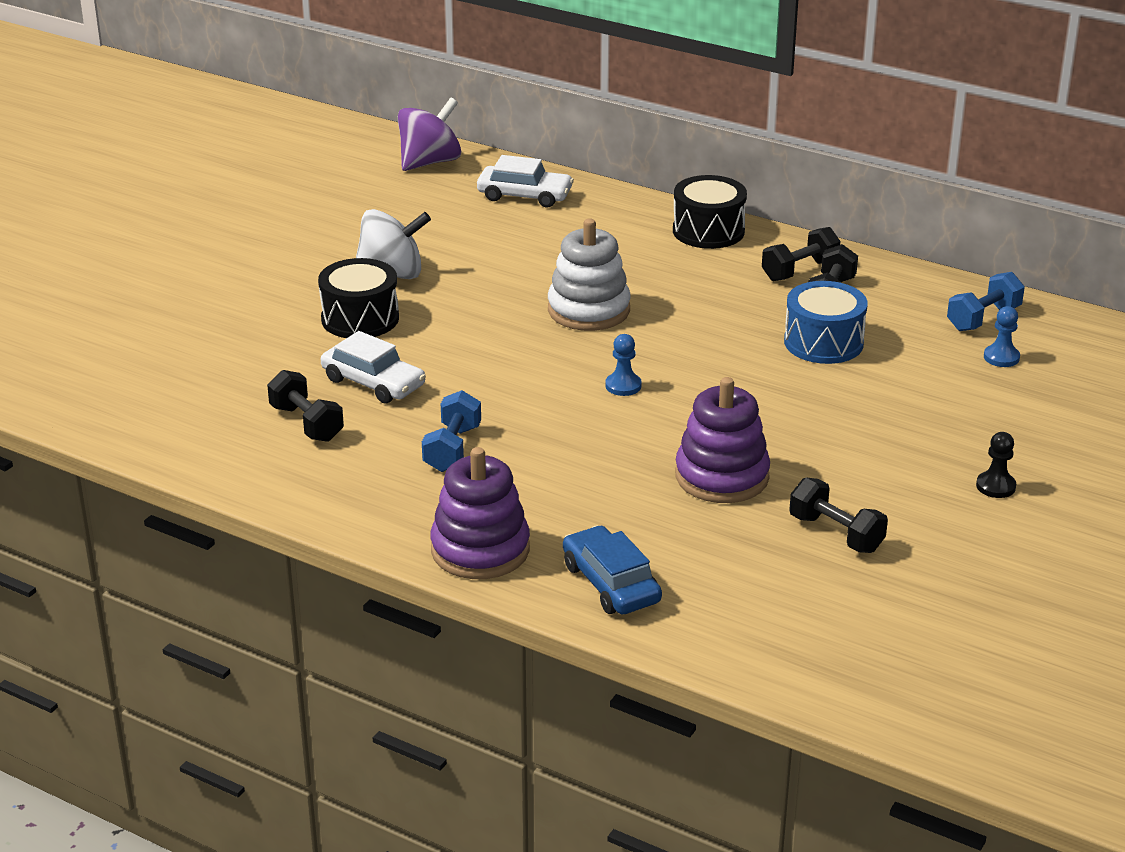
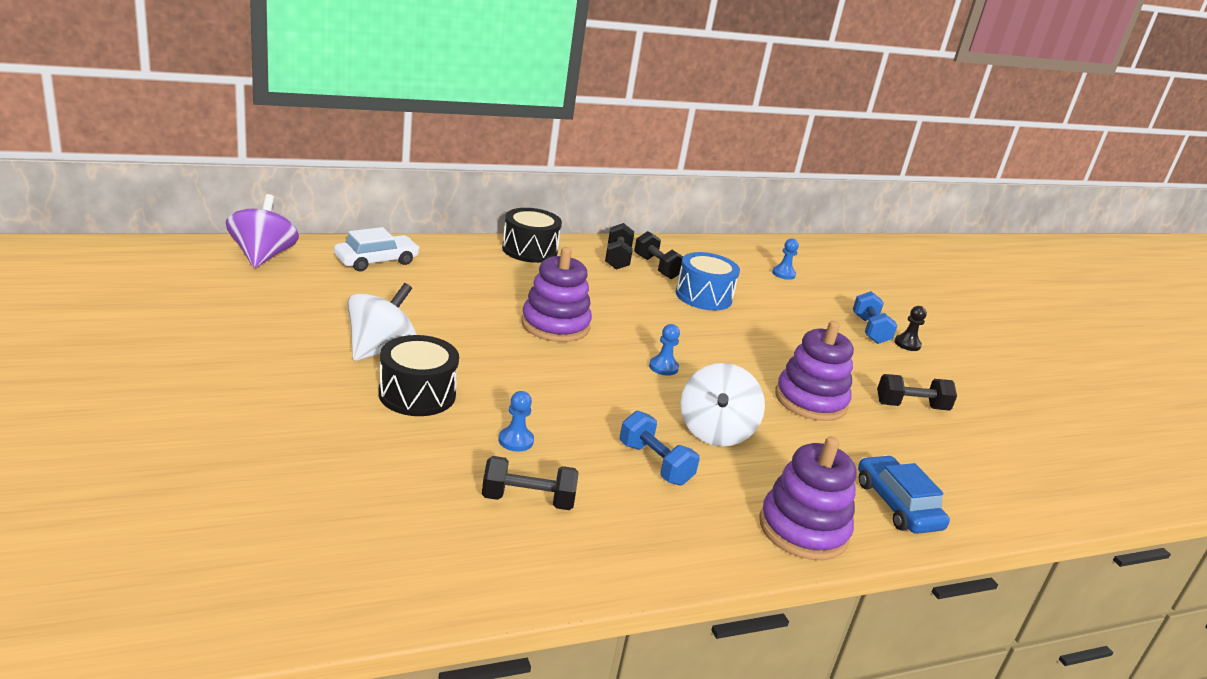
camera: 55 degrees left, 5 degrees down
white car [321,331,426,404] -> blue pawn [499,391,534,452]
white stacking toy [548,219,631,331] -> purple stacking toy [521,247,592,342]
blue car [563,525,662,614] -> blue car turned 60 degrees clockwise [858,455,950,534]
blue dumbbell [947,272,1025,331] -> blue dumbbell moved to [853,291,898,344]
none -> white spinning top [680,363,765,446]

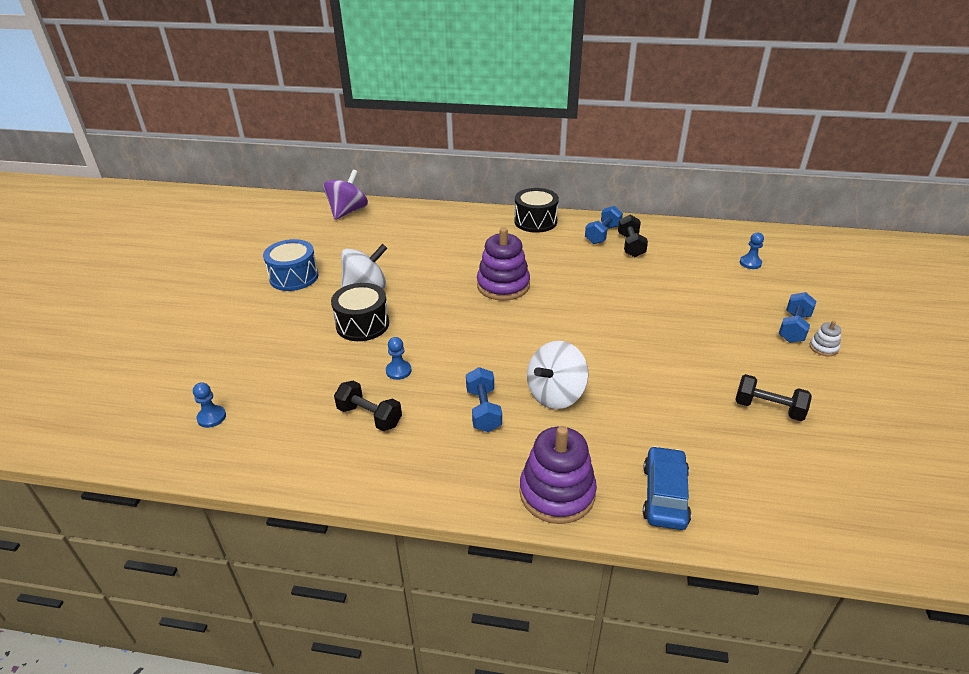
camera: 35 degrees right, 10 degrees up
white car [334,227,420,271] -> none
black dumbbell [605,223,634,270] -> blue dumbbell [585,206,623,244]
blue pawn [649,324,680,376] -> blue pawn moved to [193,382,226,428]
blue drum [676,252,740,311] -> blue drum moved to [263,239,318,291]
purple stacking toy [775,321,854,421] -> none
black pawn [894,306,927,351] -> white stacking toy [810,321,841,356]

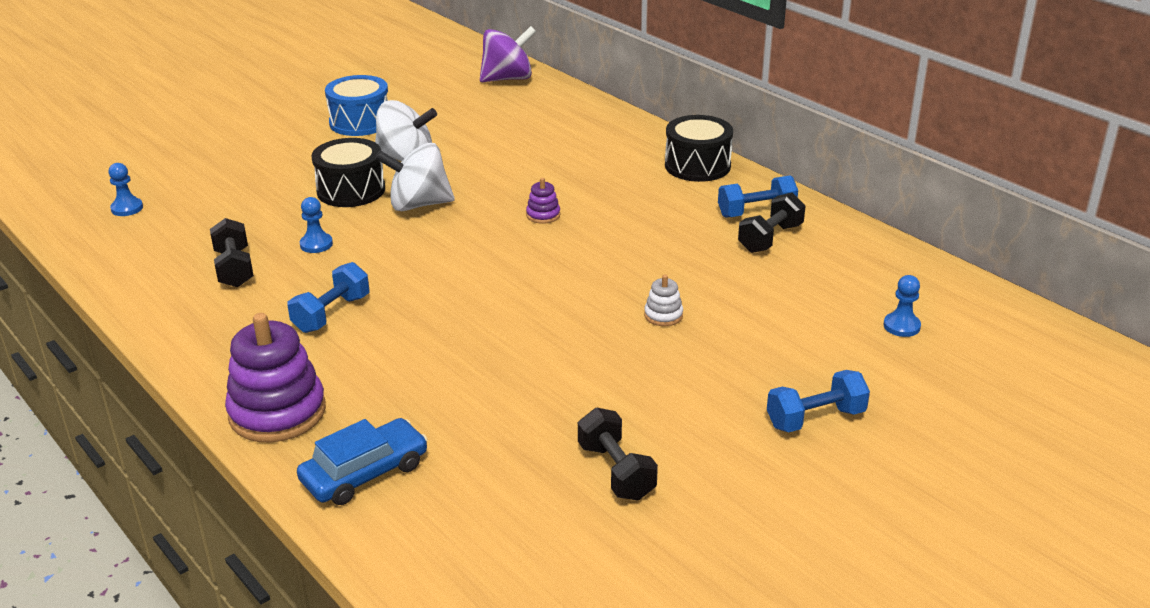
camera: 40 degrees right, 5 degrees down
purple stacking toy [477,227,530,301] -> purple stacking toy [526,178,560,224], size x0.45
white spinning top [527,341,588,409] -> white spinning top moved to [375,143,455,211]
white stacking toy [810,321,841,356] -> white stacking toy moved to [644,275,683,326]

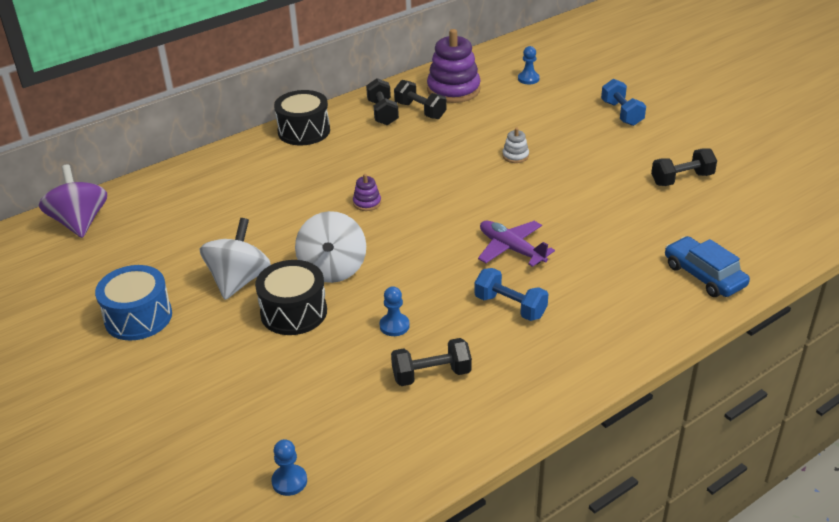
camera: 85 degrees left, 5 degrees up
purple stacking toy [225,313,326,443] -> purple stacking toy moved to [427,29,481,103]
blue dumbbell [718,175,798,218] -> black dumbbell [366,78,399,126]
none -> purple plane [478,221,555,267]

